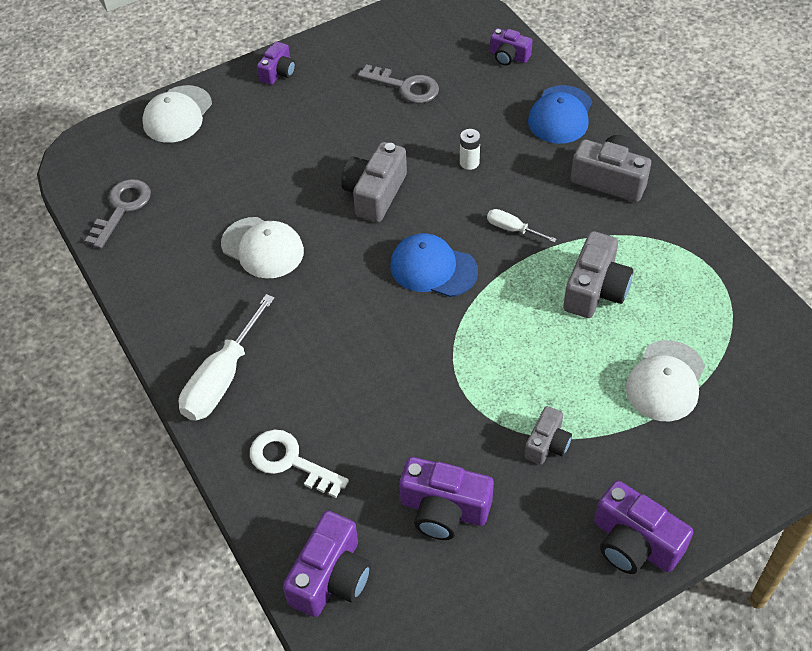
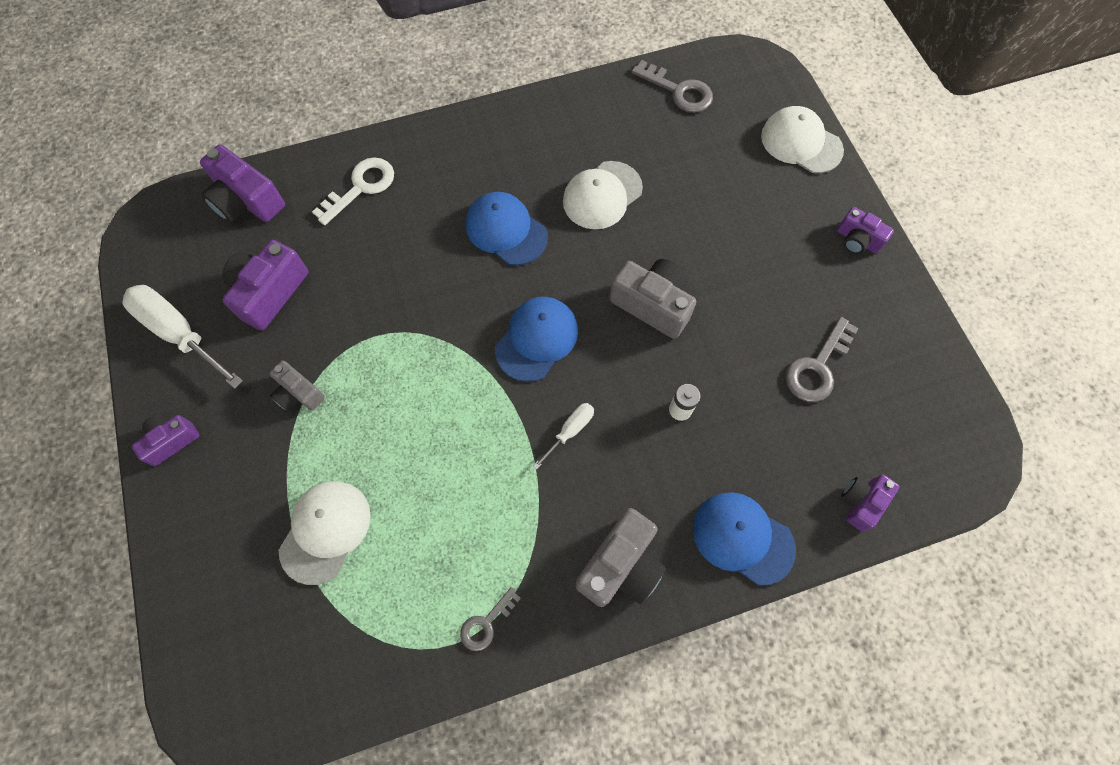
camera: 100 degrees right, 15 degrees up
white screwdriver [179,294,275,421] -> white screwdriver moved to [122,285,243,389]
grey camera [563,231,633,318] -> none
purple camera [594,480,693,574] -> purple camera [132,414,200,466], size x0.61
white cap [626,340,705,421] -> white cap turned 75 degrees clockwise [279,481,371,585]
none -> grey key [460,587,521,651]
none -> blue cap [466,192,548,266]

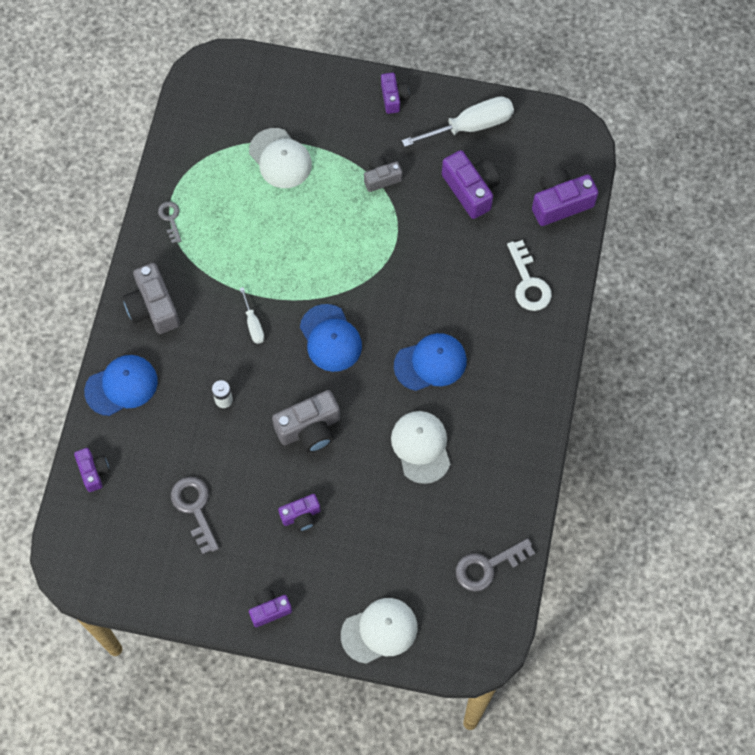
camera: 120 degrees right, 0 degrees up
none -> purple camera [278,494,321,531]

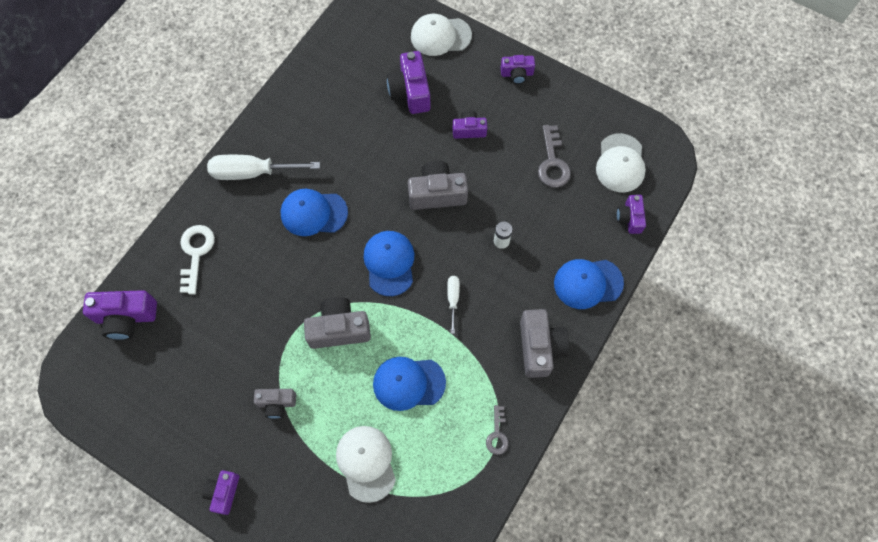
camera: 160 degrees left, 0 degrees up
white cap [391,411,450,484] -> white cap moved to [596,133,646,192]
white screwdriver [402,96,514,147] -> white screwdriver moved to [207,155,320,180]
purple camera [442,150,500,219] -> purple camera moved to [387,51,430,114]
grey key [456,538,535,592] -> none
none -> grey camera [304,297,371,349]
none -> blue cap [373,357,446,411]

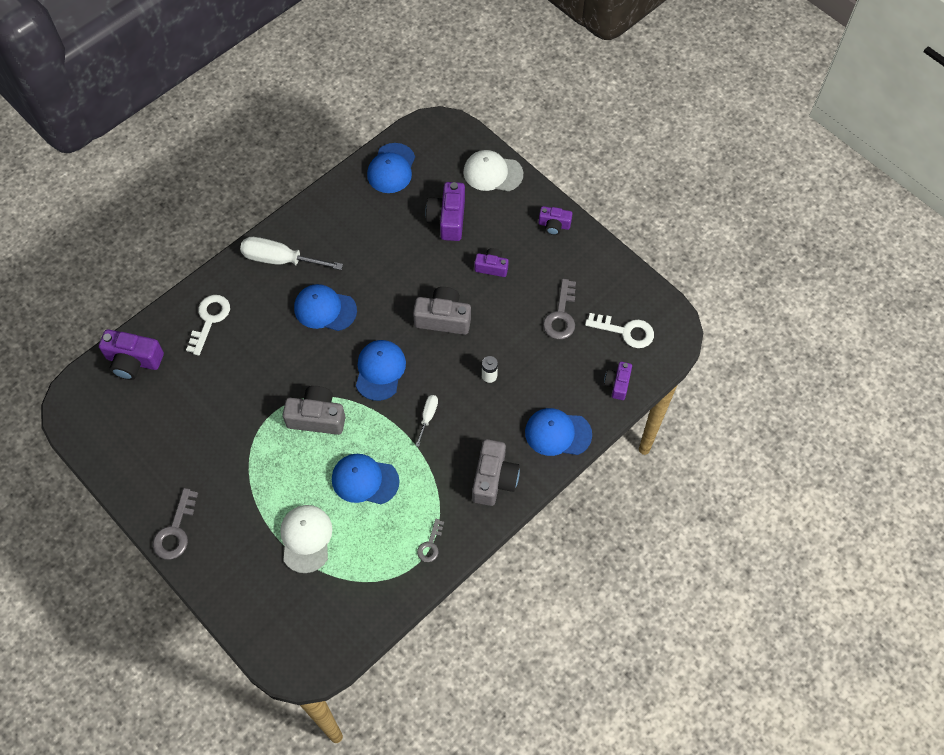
camera: 15 degrees right, 5 degrees down
purple camera [202,470,239,515] -> grey key [153,488,198,560]
grey camera [254,389,296,419] -> none
white cap [596,133,646,192] -> white key [585,313,654,348]
none -> blue cap [367,143,415,193]

